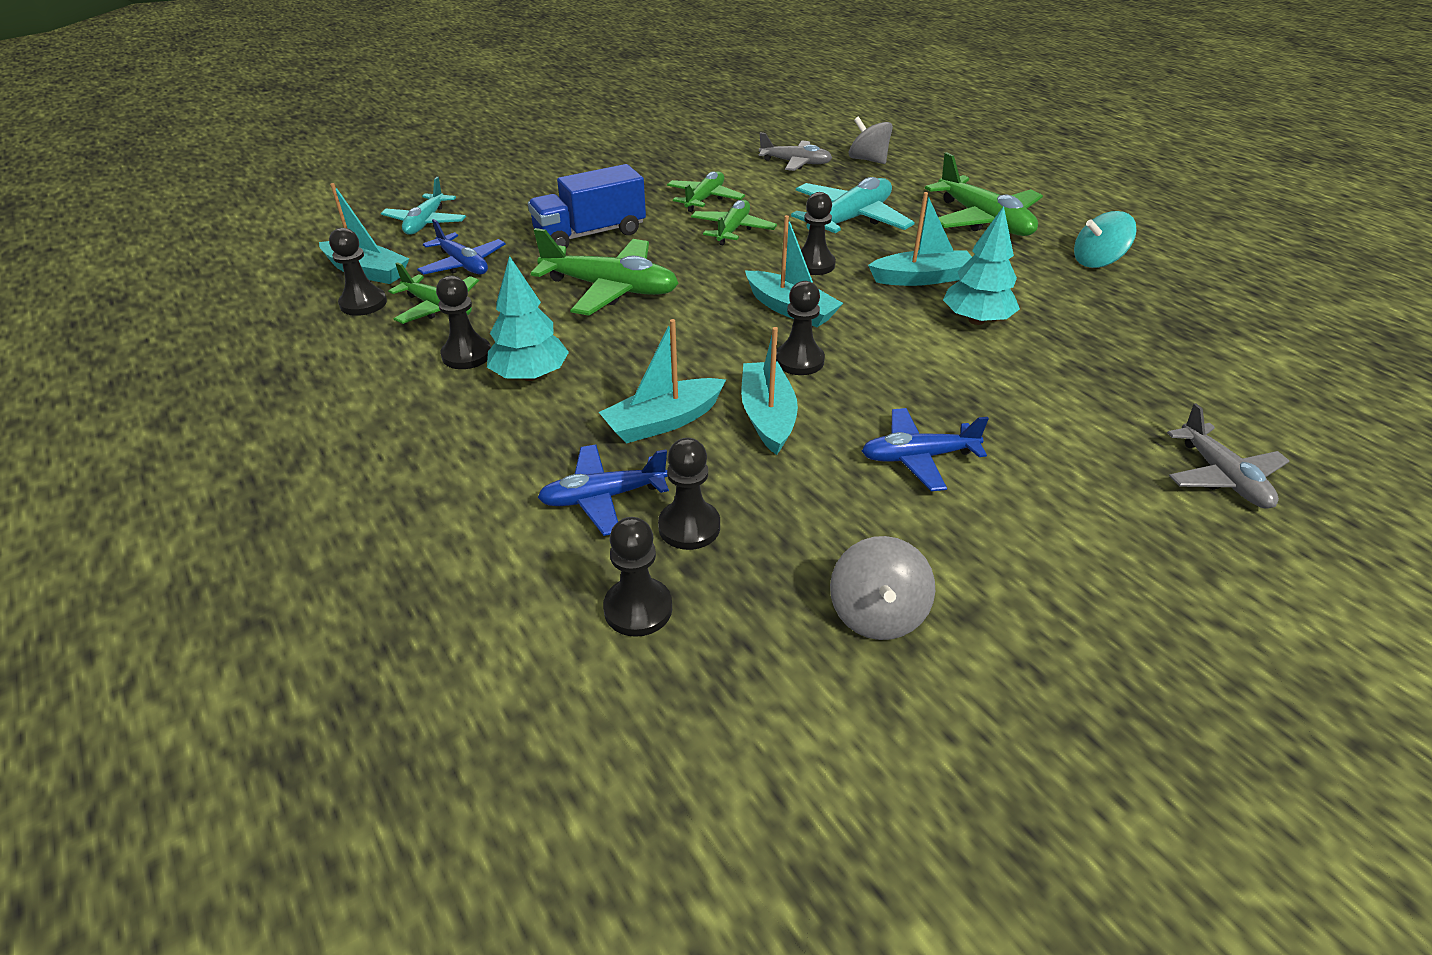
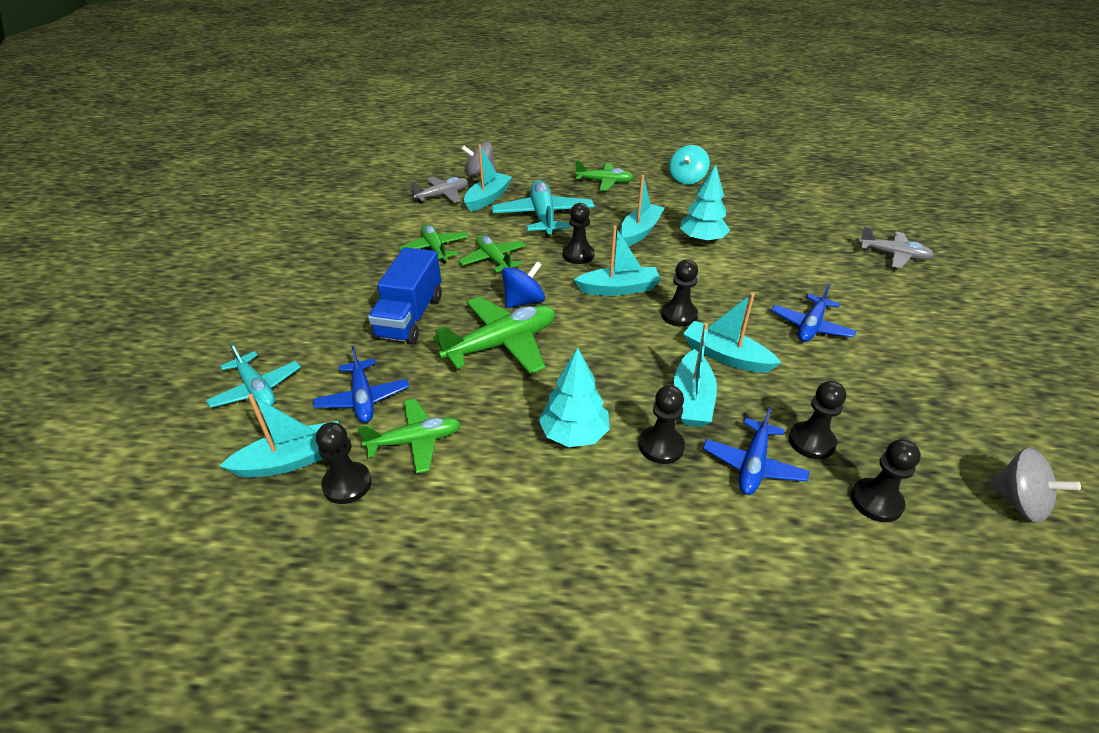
camera: 50 degrees left, 0 degrees up
blue plane [417,219,506,275] -> blue plane turned 75 degrees clockwise [313,346,409,423]
black pawn [436,275,491,369] -> black pawn moved to [639,385,685,464]
grey spinning top [830,536,935,640] -> grey spinning top moved to [988,448,1081,523]
green plane [925,152,1043,236] -> green plane [575,160,634,191], size x0.64
none -> turquoise boat [464,144,512,212]
none -> blue spinning top [502,261,545,308]

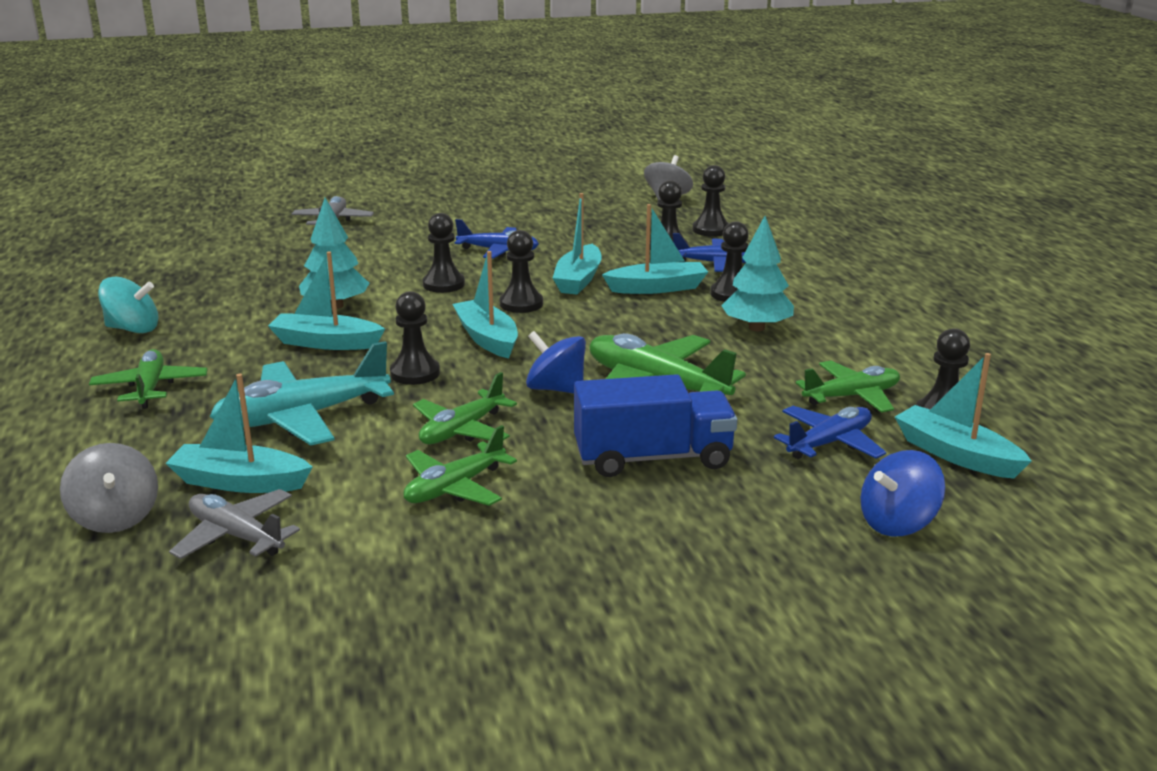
camera: 110 degrees left, 15 degrees down
turquoise plane [206,342,301,408] -> blue spinning top [861,450,945,536]
green plane [358,399,461,473] -> green plane turned 105 degrees clockwise [796,361,900,413]
none -> black pawn [423,213,465,293]

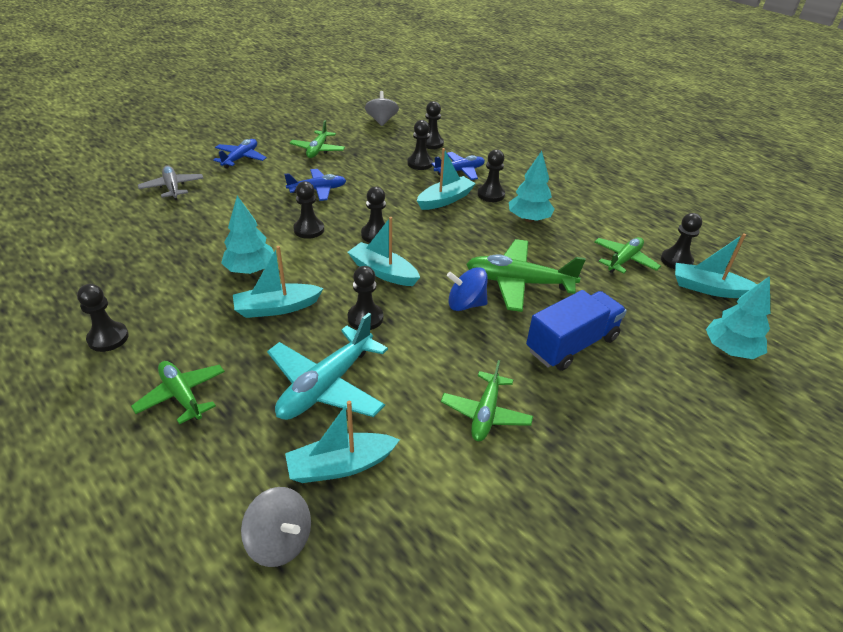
camera: 30 degrees left, 15 degrees up
turquoise spinning top [98,276,159,333] -> black pawn [77,284,129,352]
grey plane [169,489,300,559] -> none
green plane [413,372,517,444] -> green plane moved to [290,120,345,158]
turquoise boat [553,193,602,295] -> none
blue plane [774,406,886,459] -> blue plane moved to [213,139,267,169]
blue spinning top [861,450,945,536] -> turquoise tree [706,276,770,359]

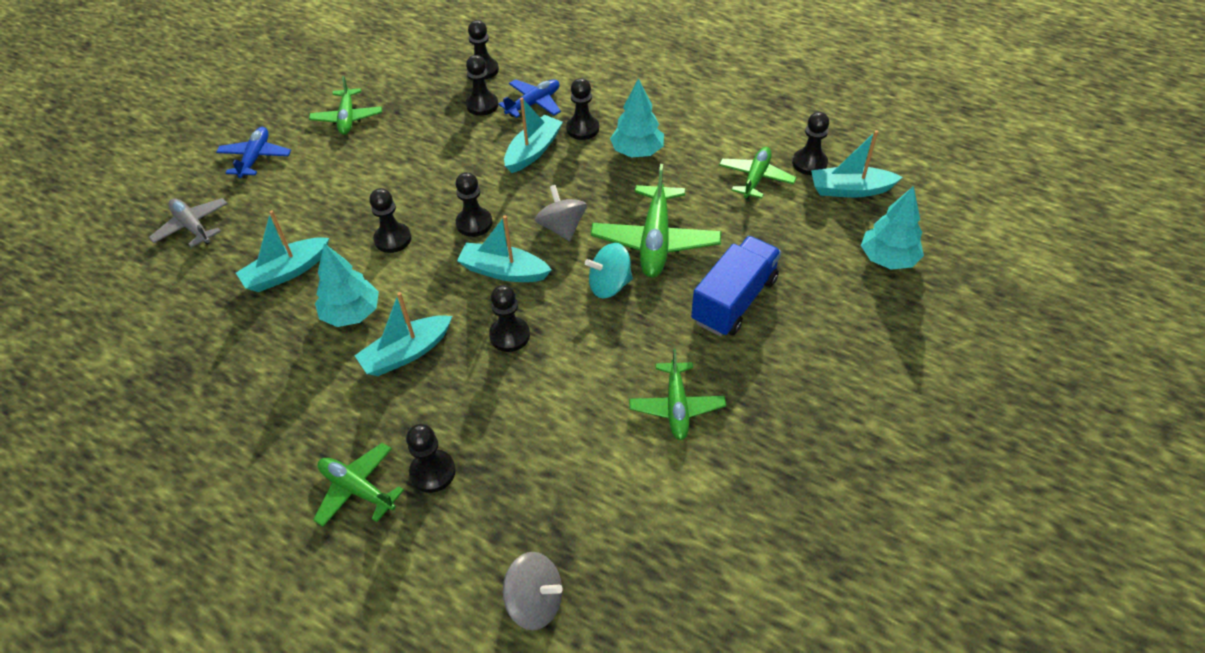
camera: 15 degrees left, 10 degrees up
black pawn [77,284,129,352] -> black pawn moved to [406,424,456,493]
turquoise plane [267,313,388,420] -> none
blue plane [284,169,346,201] -> none
turquoise boat [285,401,400,483] -> turquoise boat moved to [236,210,329,292]
grey spinning top [365,91,399,126] -> grey spinning top moved to [535,185,587,241]
blue spinning top [447,267,488,311] -> turquoise spinning top [585,243,633,298]
green plane [466,239,586,312] -> green plane turned 75 degrees counterclockwise [590,164,721,278]

